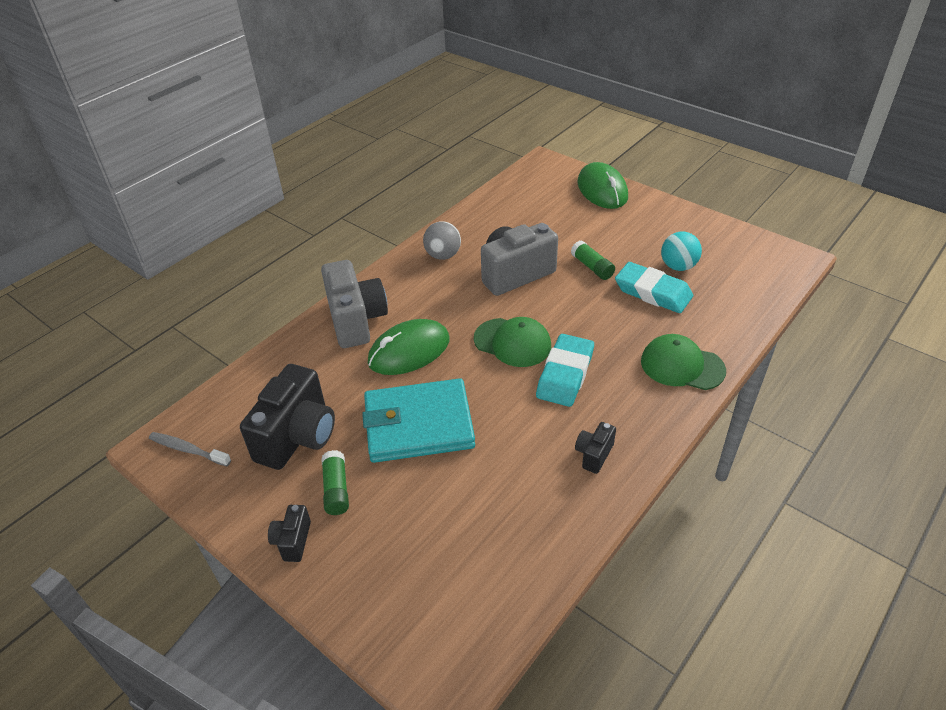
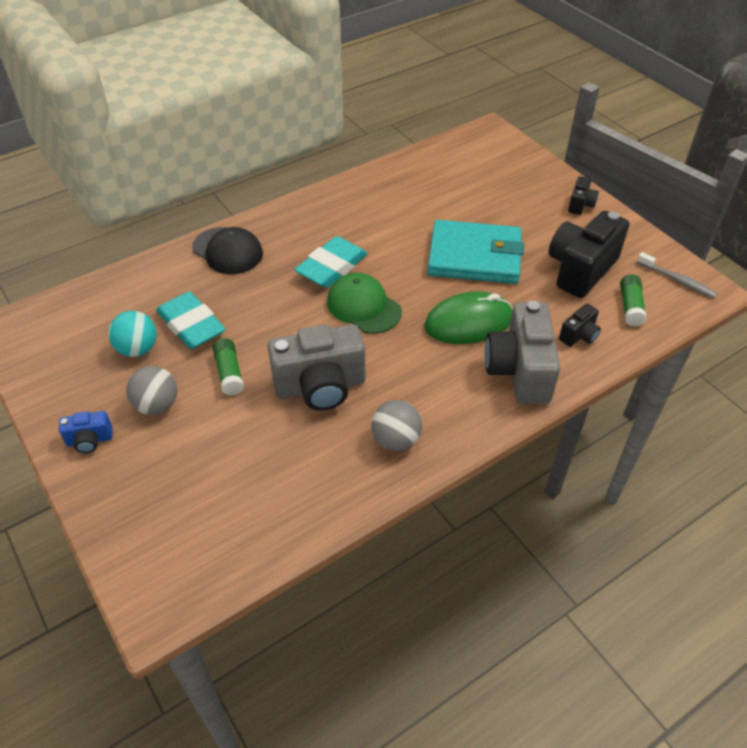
camera: 165 degrees left, 5 degrees up
green glue stick [321,450,349,515] -> green glue stick moved to [620,274,647,327]
black camera [575,422,616,474] -> black camera moved to [559,304,601,347]
green mouse [577,162,628,209] -> none
green cap [641,334,726,390] -> black cap [192,227,263,274]
none -> blue camera [59,411,113,453]
none -> grey ball [126,366,177,415]

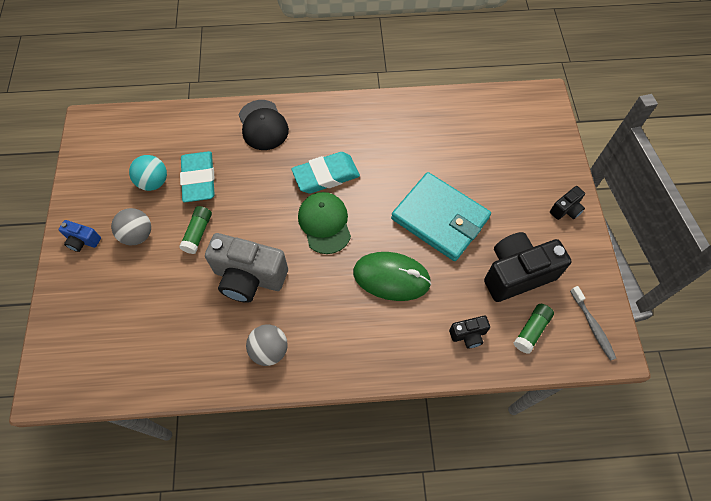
camera: 30 degrees right, 15 degrees up
grey camera [485,301,560,404] -> none

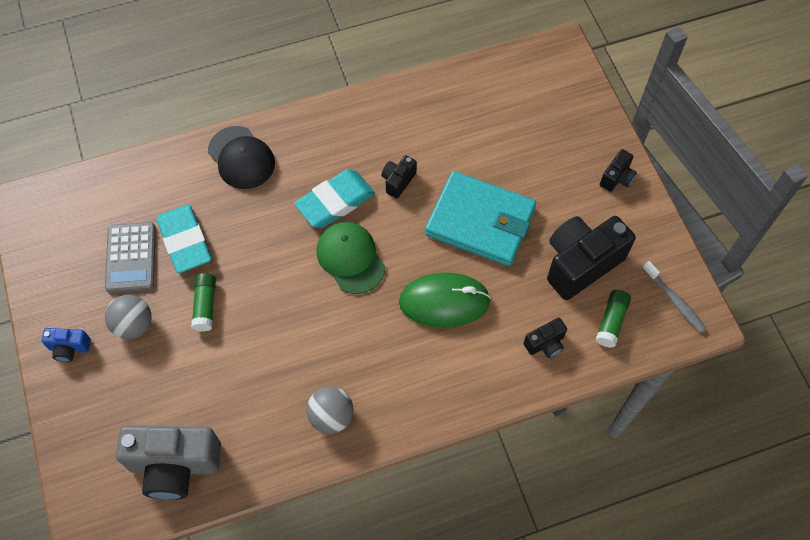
camera: 15 degrees left, 0 degrees up
turquoise ball [129,155,167,191] -> grey calculator [105,222,156,293]
grey camera [205,233,288,303] -> grey camera moved to [116,425,221,500]
none -> black camera [381,155,417,198]

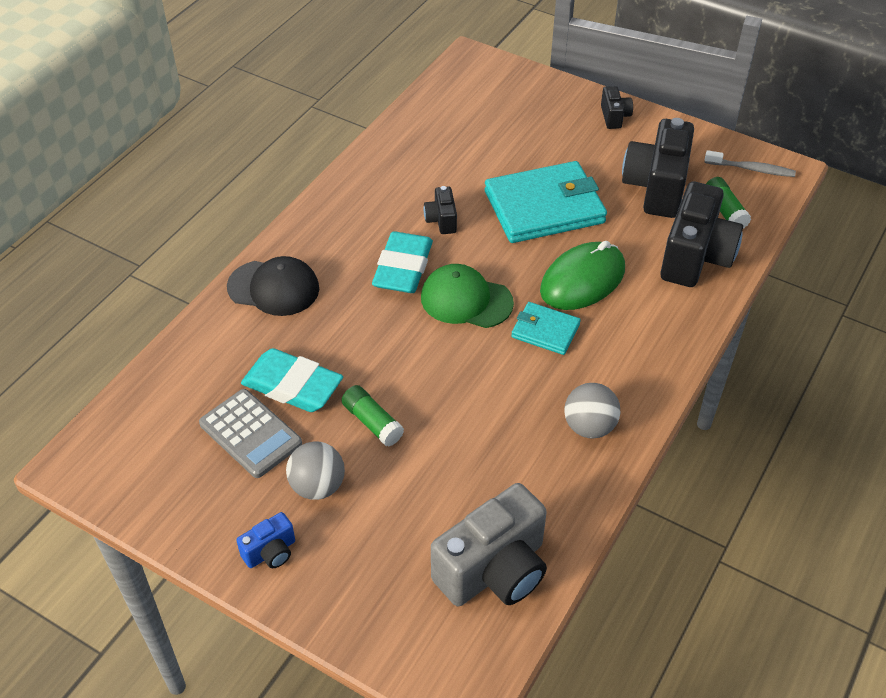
camera: 40 degrees left, 15 degrees down
black camera [523,318,567,358] -> black camera [660,182,743,287], size x2.11
none -> turquoise wallet [511,302,581,355]

